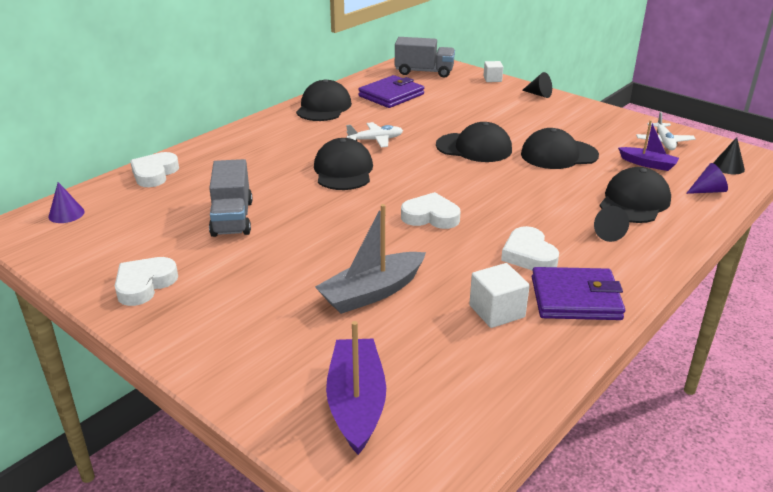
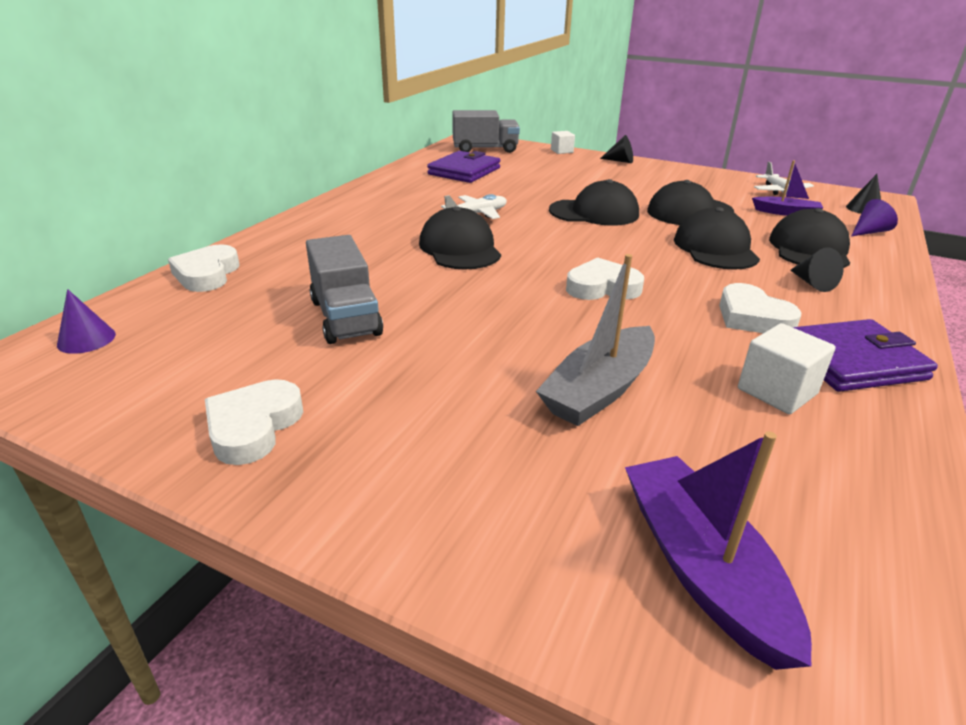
camera: 15 degrees left, 0 degrees up
black cap [296,79,352,121] -> black cap moved to [674,207,760,270]

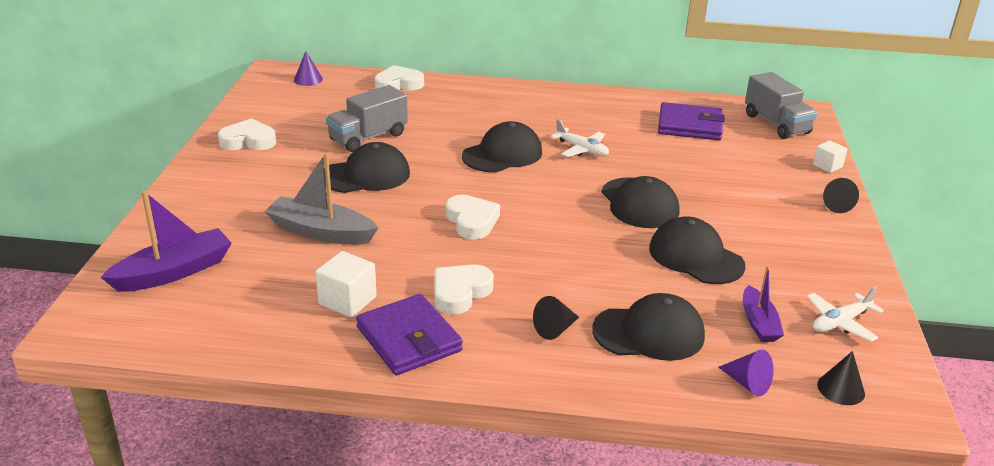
camera: 70 degrees right, 0 degrees up
black cap [674,207,760,270] -> black cap moved to [324,142,410,193]

